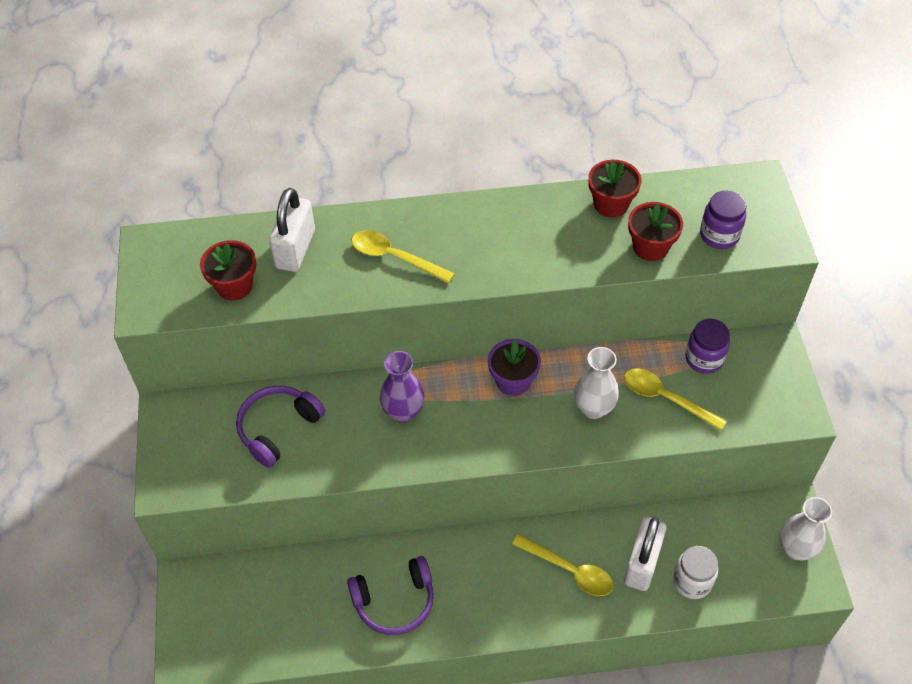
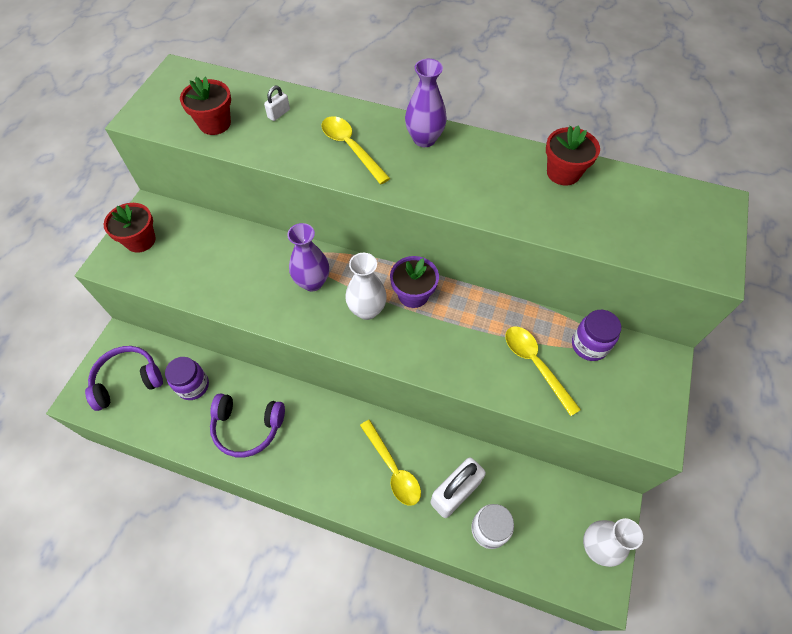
camera: 25 degrees right, 5 degrees up
purple headphones [236,386,325,468] -> purple headphones moved to [85,346,163,411]
white padlock [269,188,315,272] -> white padlock [264,86,290,121], size x0.45
white vase [574,347,619,419] -> white vase moved to [345,253,387,320]
red flower pot [628,202,683,261] -> red flower pot moved to [104,203,156,253]
purple jar [700,191,746,249] -> purple jar moved to [165,357,209,400]
none -> purple vase [405,59,447,147]

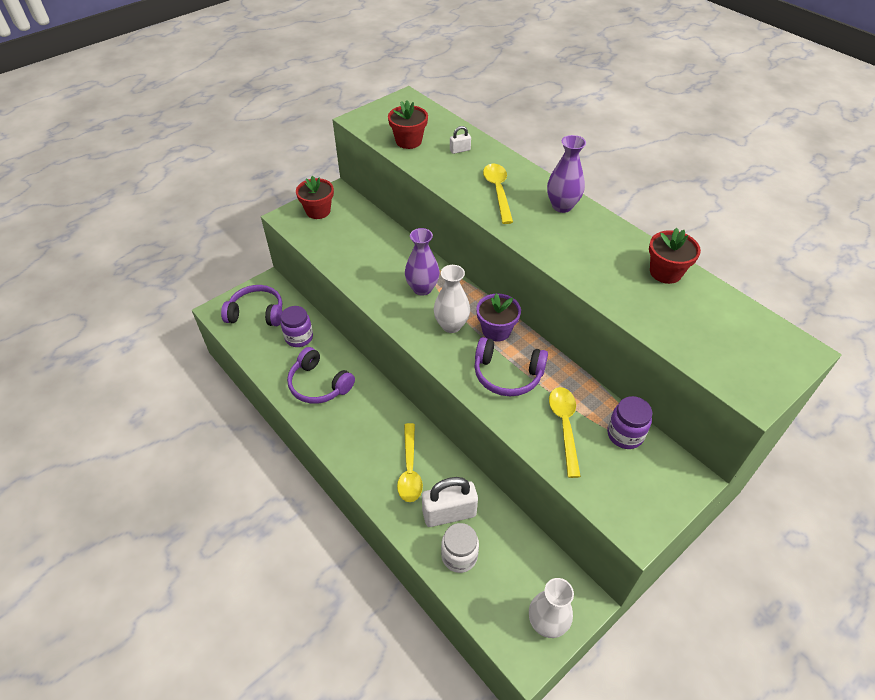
camera: 30 degrees right, 10 degrees down
none -> purple headphones [474,337,548,396]

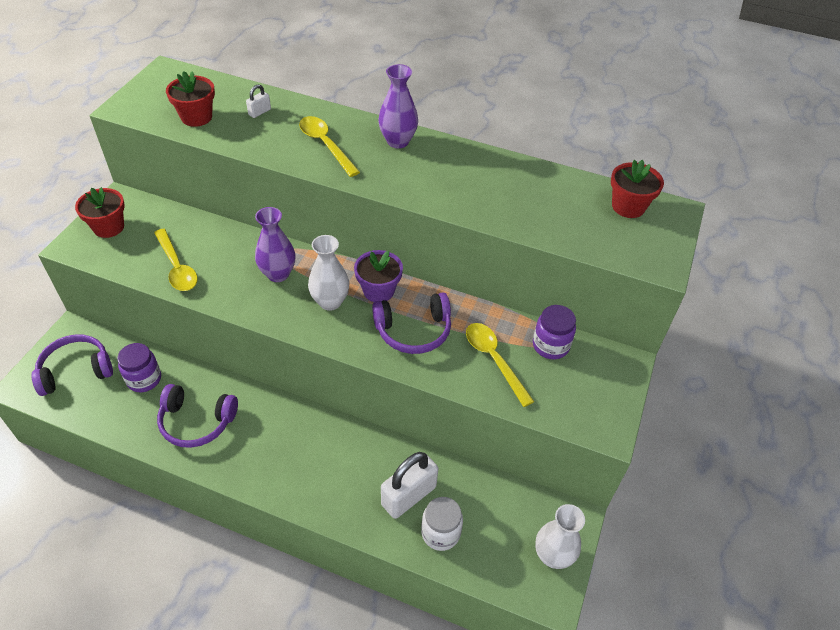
camera: 30 degrees left, 0 degrees up
yellow spoon [397,423,423,502] -> yellow spoon moved to [154,229,197,291]
red flower pot [649,228,701,284] -> red flower pot moved to [611,160,664,218]

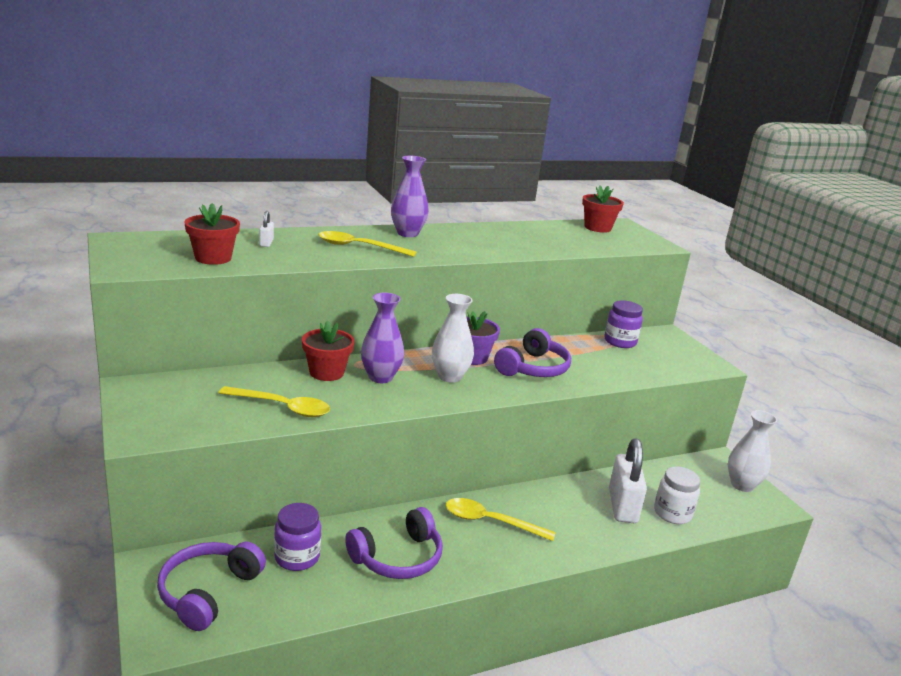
camera: 45 degrees left, 25 degrees down
red flower pot [75,187,125,238] -> red flower pot moved to [302,321,355,381]
yellow spoon [466,323,534,407] -> yellow spoon moved to [446,498,556,541]

